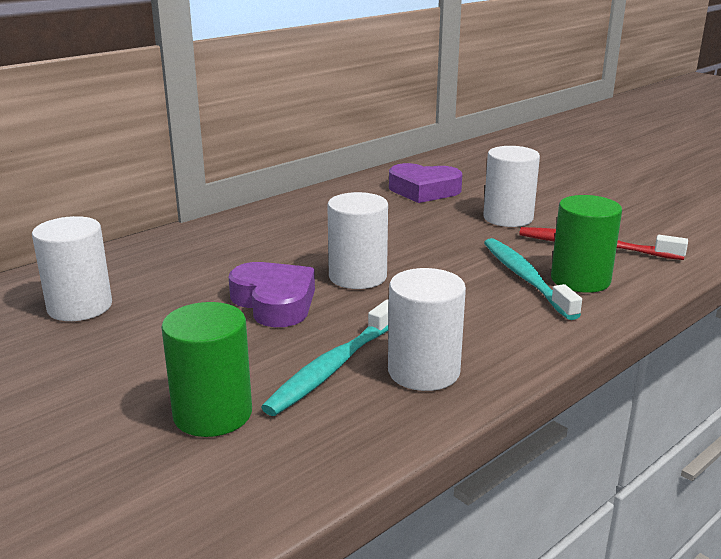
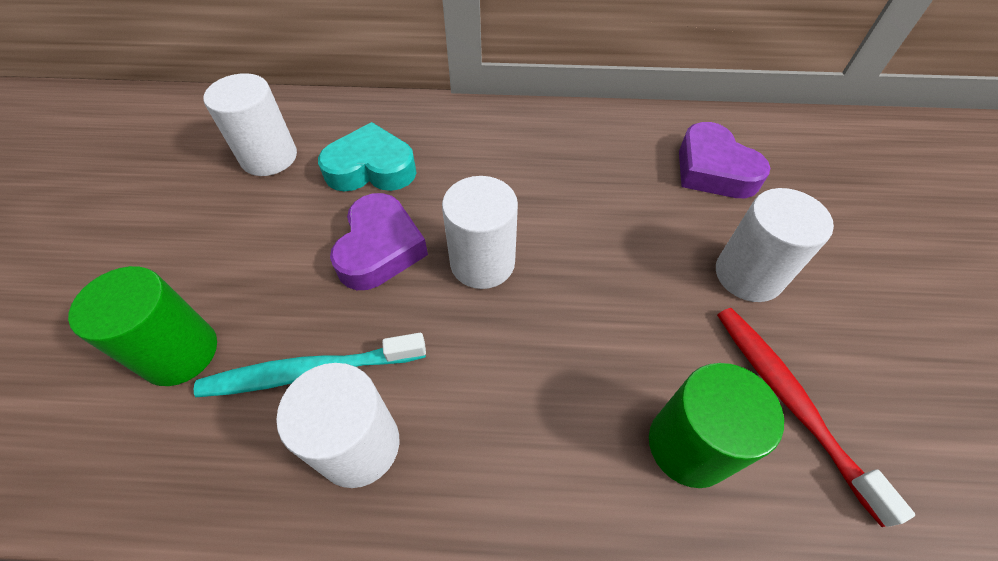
camera: 45 degrees right, 30 degrees up
turquoise toothbrush [484,238,582,320] -> none
none -> turquoise heart [318,122,417,192]

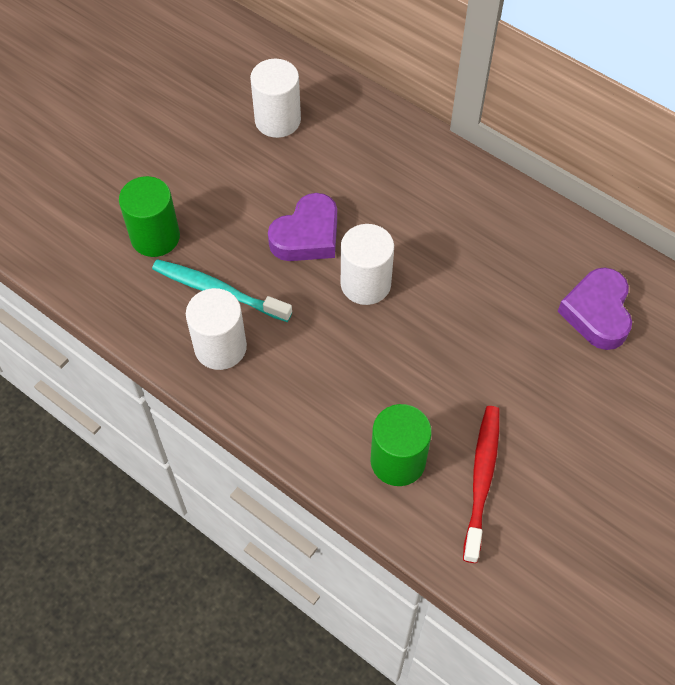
camera: 35 degrees right, 5 degrees up
turquoise heart [318,122,417,192] -> none
white cylinder [716,188,834,302] -> none

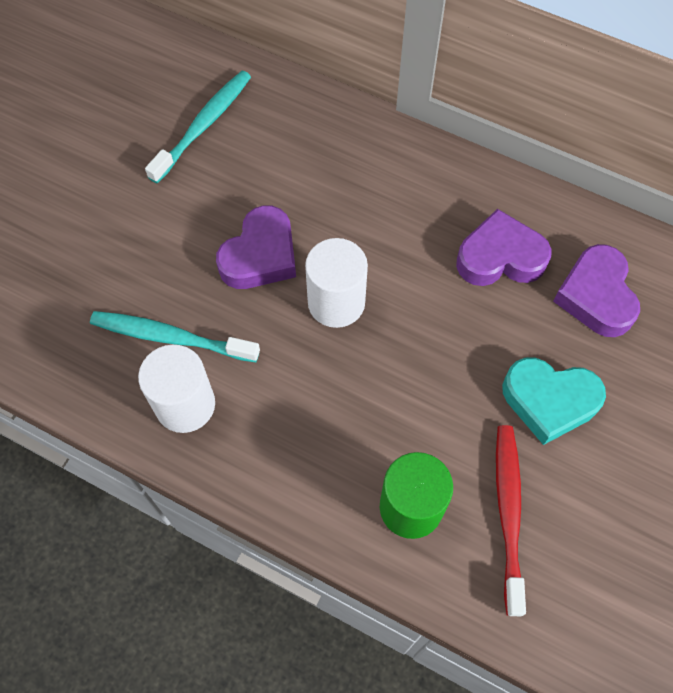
camera: 10 degrees left, 5 degrees up
green cylinder [119,176,180,257] -> none
white cylinder [250,59,301,138] -> turquoise toothbrush [145,71,251,184]
none -> purple heart [456,209,551,286]
none -> turquoise heart [502,358,606,445]

